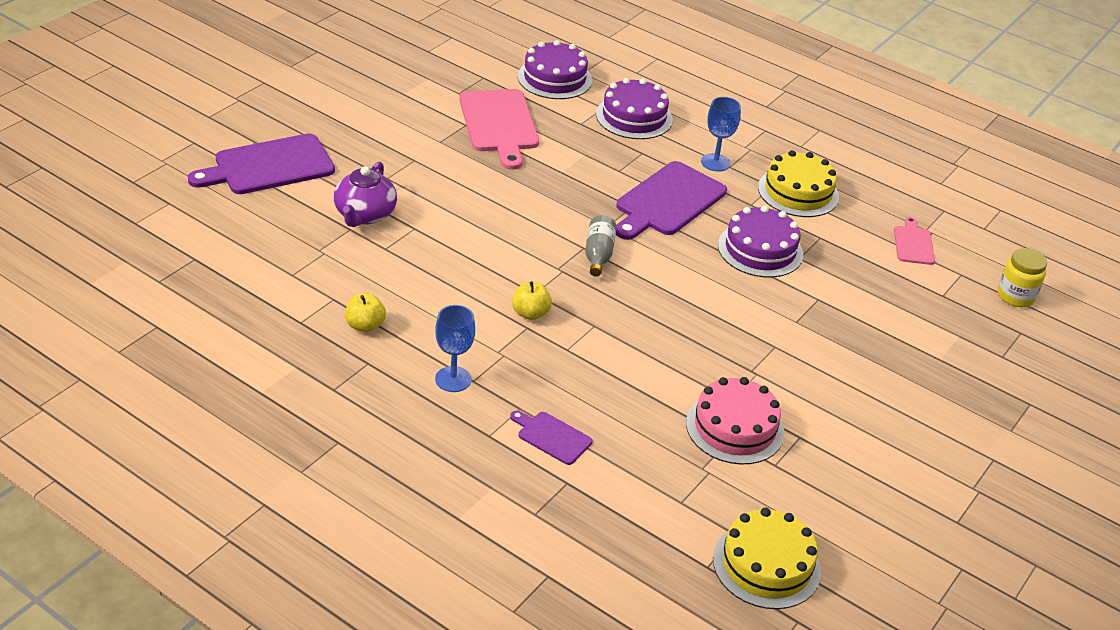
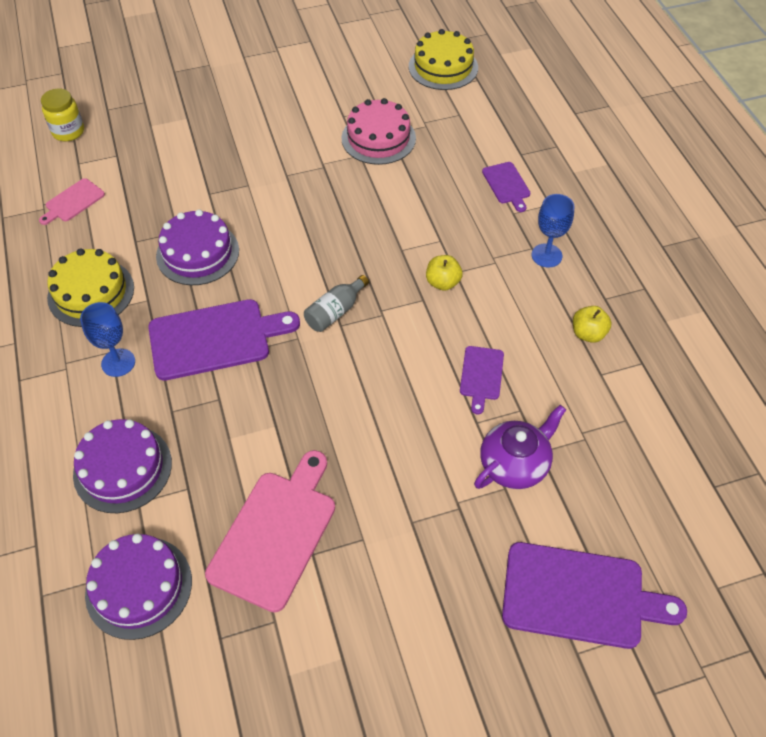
camera: 140 degrees left, 15 degrees up
none -> purple cutting board [460,346,504,414]

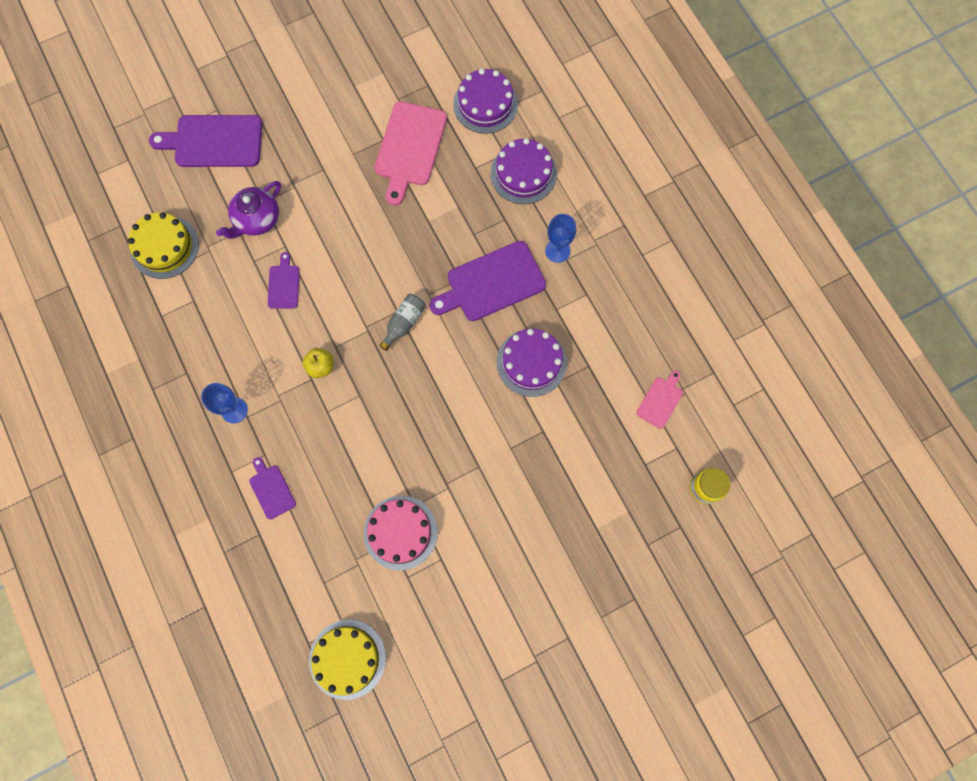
camera: 170 degrees right, 20 degrees up
yellow cake [47,248,134,327] -> yellow cake moved to [128,212,199,279]
yellow apple [573,306,612,343] -> none

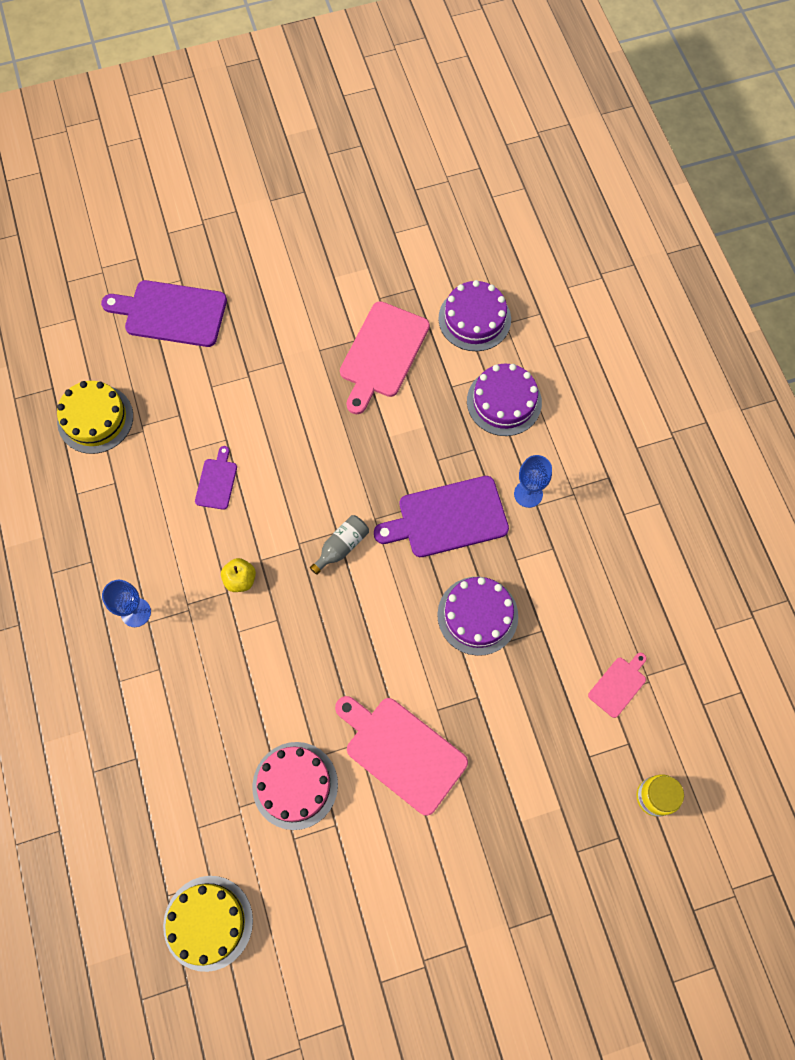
camera: 10 degrees right, 5 degrees down
purple teapot [216,181,281,239] -> none
purple cutting board [249,457,296,520] -> none
none -> pink cutting board [335,696,468,816]

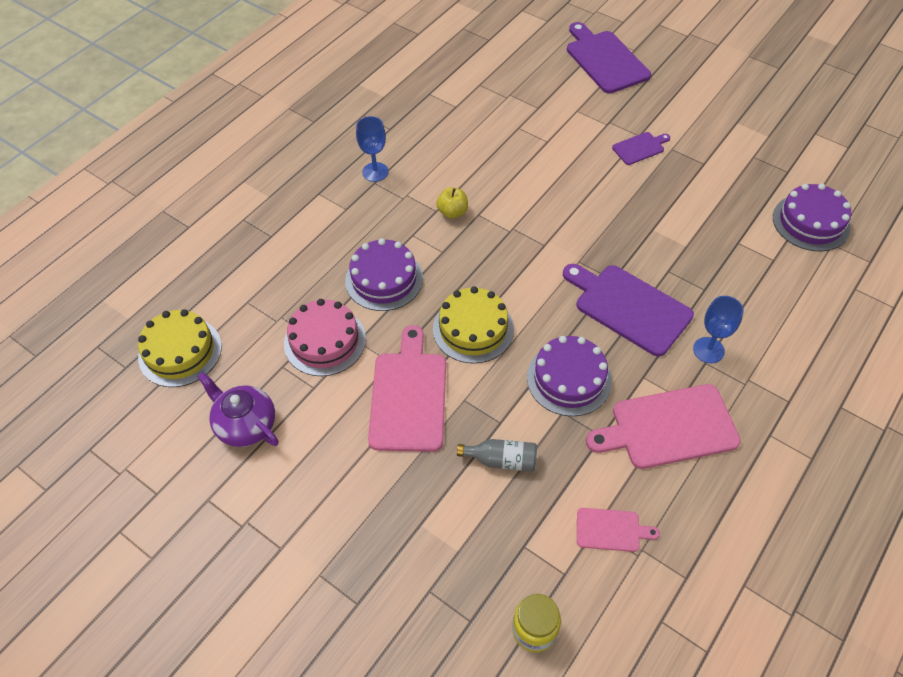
camera: 55 degrees right, 15 degrees down
yellow cake [57,381,133,454] -> yellow cake moved to [433,286,514,364]
purple cutting board [195,446,237,510] -> purple cutting board moved to [612,132,670,165]
grey bottle [310,515,369,575] -> grey bottle moved to [457,439,537,472]
pink cutting board [340,301,430,414] -> pink cutting board moved to [586,384,741,469]
purple cake [467,364,542,436] -> purple cake moved to [345,238,423,311]
none -> purple teapot [197,372,279,447]

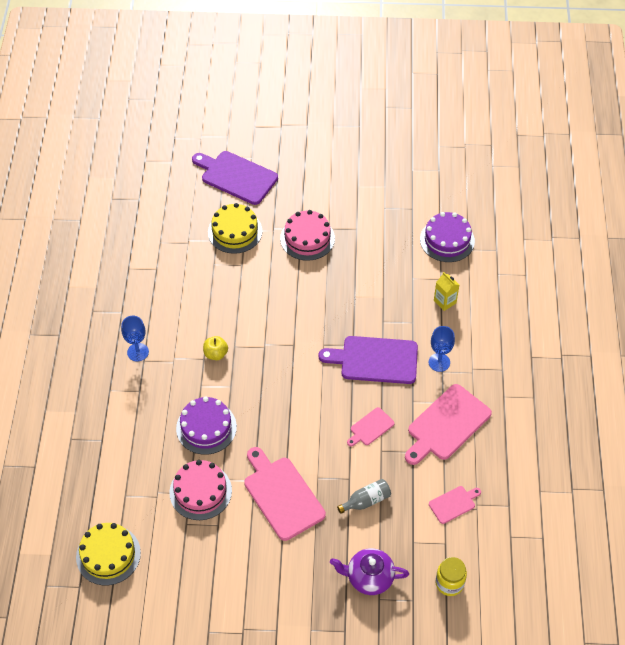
camera: 35 degrees left, 0 degrees up
purple teapot [197,372,279,447] -> purple teapot moved to [330,548,409,595]
yellow cake [433,286,514,364] -> yellow cake moved to [208,203,262,254]
purple cake [527,336,612,416] -> pink cutting board [347,407,394,447]
purple cutting board [612,132,670,165] -> pink cake [280,210,335,261]
none -> yellow carton [434,272,459,311]

